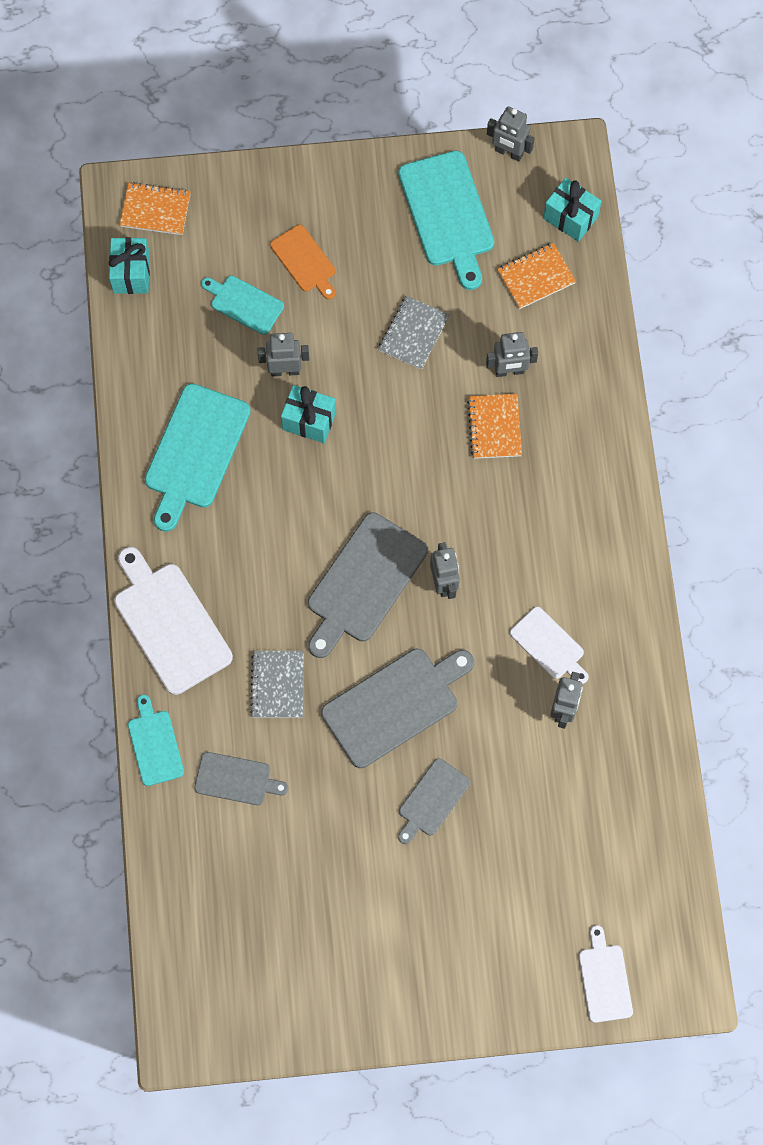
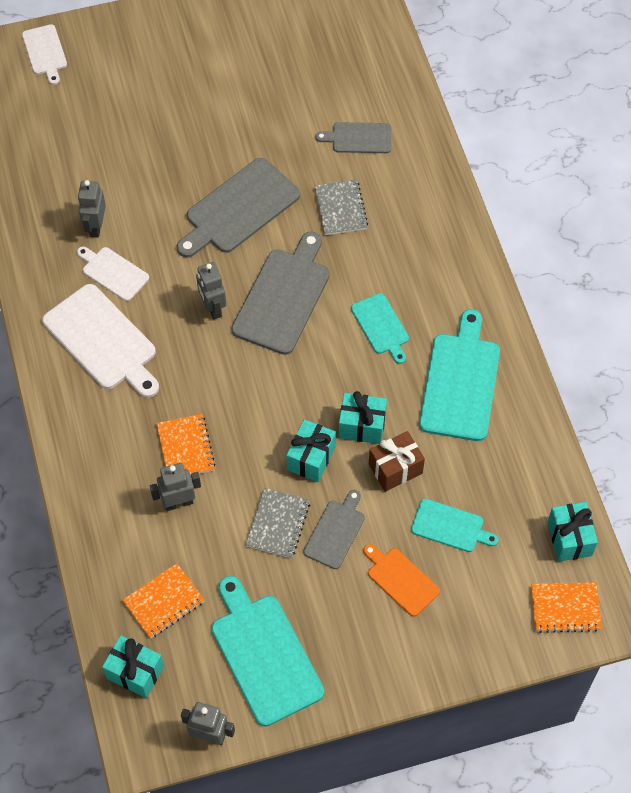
camera: 170 degrees right, 10 degrees down
white cutting board [114,547,233,695] -> white cutting board moved to [42,284,159,398]
turquoise cutting board [128,695,184,786] -> turquoise cutting board moved to [351,293,409,364]
grey robot [258,333,309,376] -> brown gift [369,431,425,492]
grey cutting board [398,758,470,844] -> grey cutting board moved to [303,490,365,569]
none -> turquoise gift [286,419,336,482]

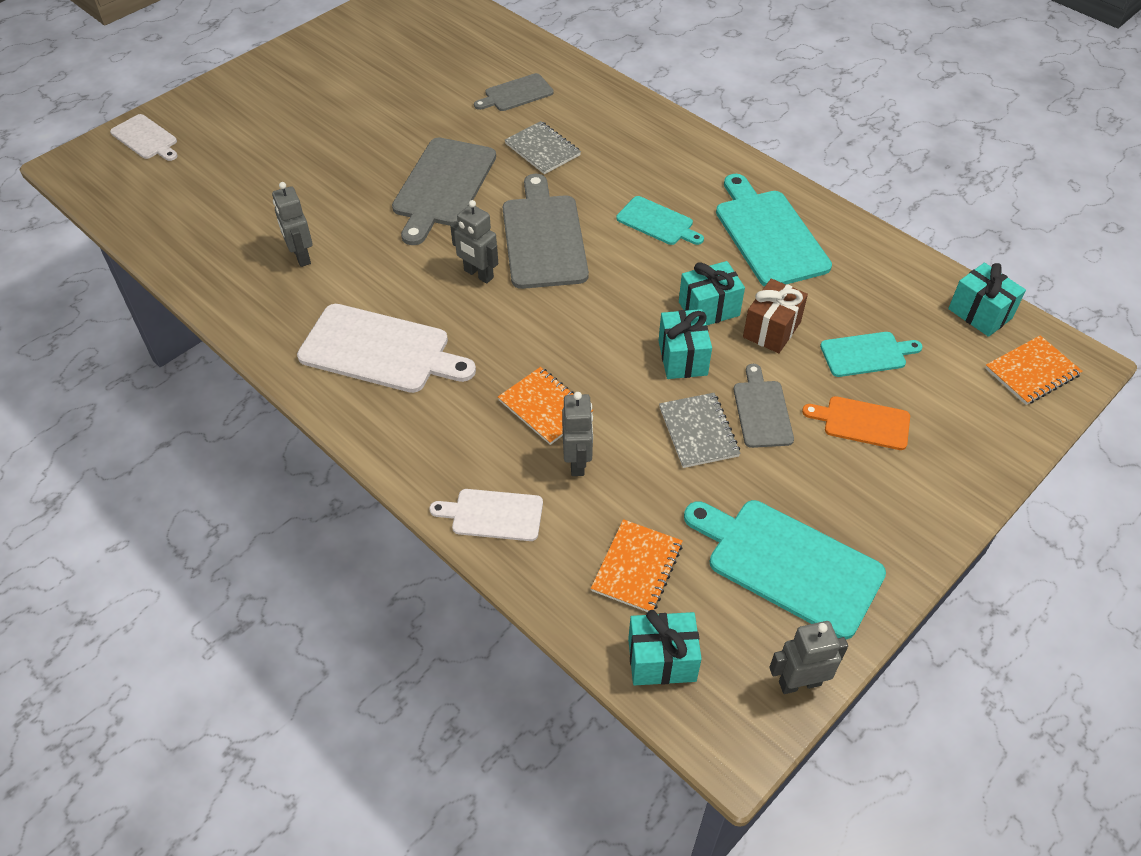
camera: 30 degrees left, 10 degrees down
white cutting board [77,247,149,301] -> white cutting board moved to [430,489,543,541]
grey robot [150,463,201,511] -> grey robot turned 135 degrees clockwise [562,392,593,476]

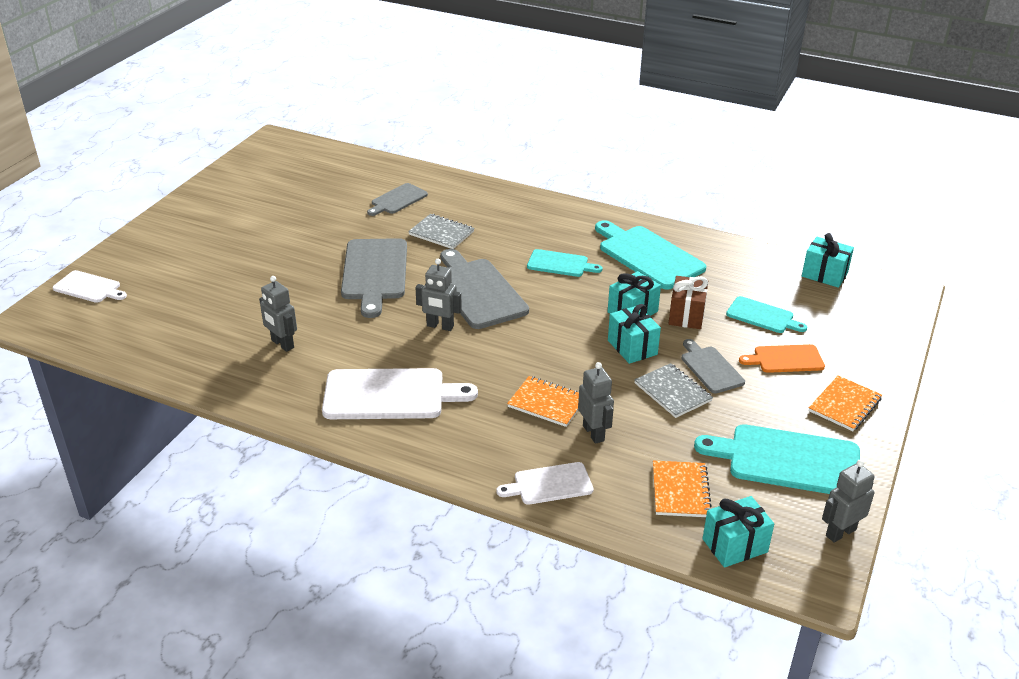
camera: 20 degrees left, 15 degrees down
turquoise cutting board [820,332,923,377] -> turquoise cutting board turned 60 degrees clockwise [726,296,807,333]
orange notebook [985,335,1083,405] -> orange notebook moved to [809,375,882,431]

